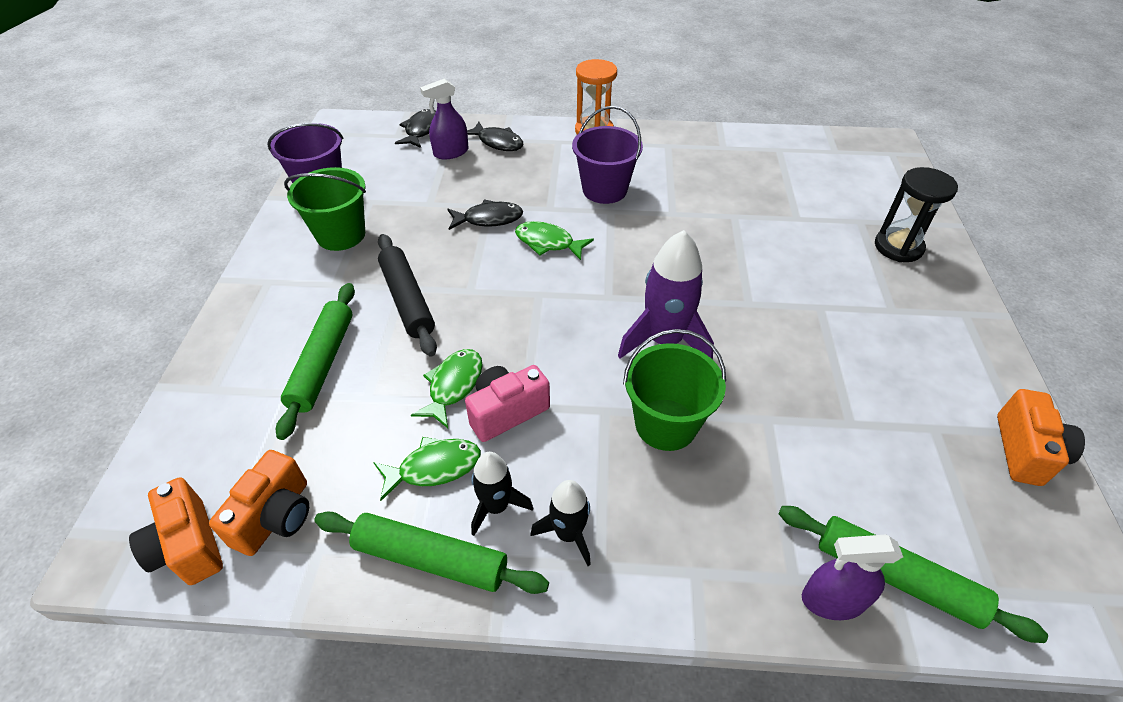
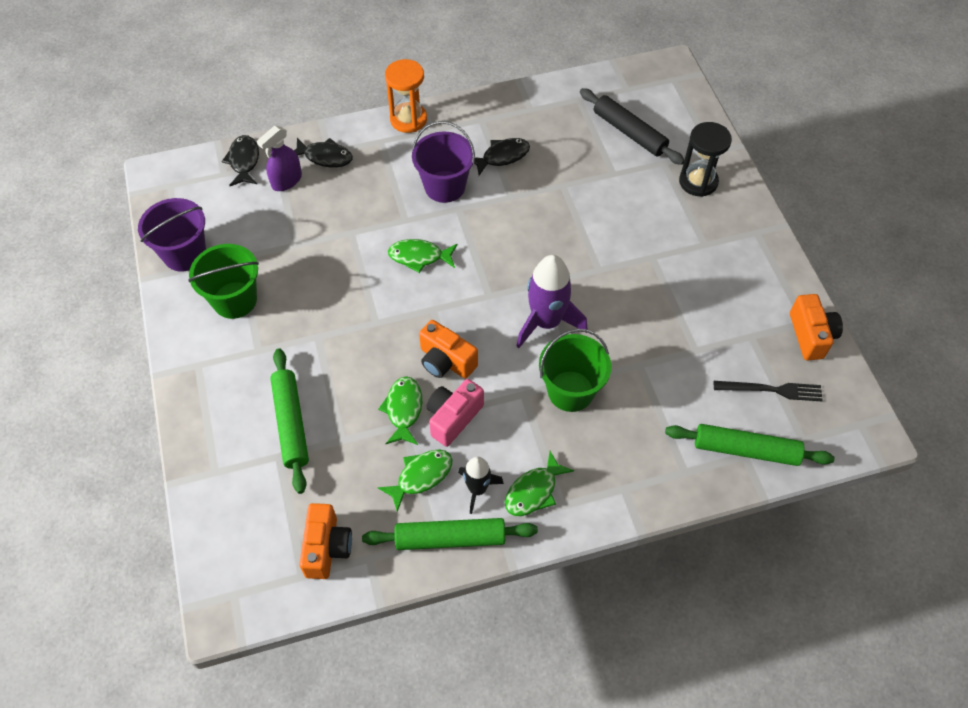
camera: 20 degrees left, 10 degrees up
orange camera [129,477,223,585] -> orange camera moved to [419,320,478,379]
black rolling pin [378,234,437,357] -> black rolling pin moved to [580,88,684,165]
black fish [447,199,523,230] -> black fish moved to [475,138,530,176]
black rocket [531,480,591,566] -> green fish [505,451,574,516]
purple spray bottle [802,535,903,620] -> none
none -> black fork [714,381,823,401]

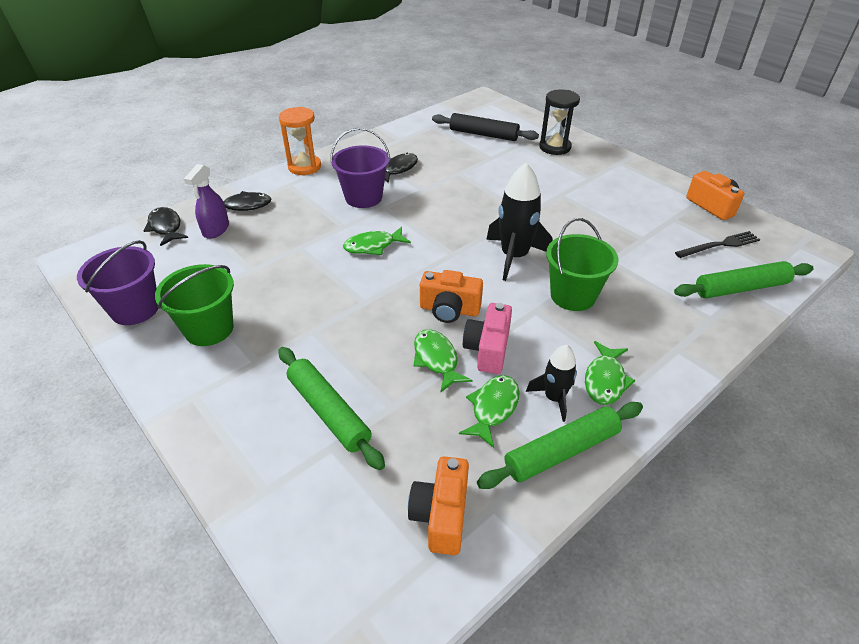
camera: 25 degrees left, 15 degrees down
orange camera [299,503,352,579] -> orange camera turned 150 degrees counterclockwise [408,456,469,555]
purple rocket [516,255,587,348] -> black rocket [486,163,553,281]

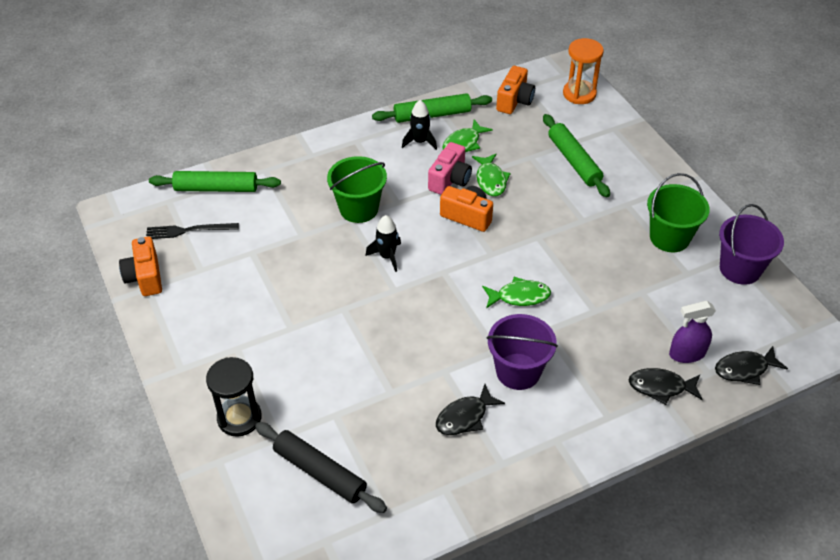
camera: 165 degrees left, 5 degrees up
black fish [144,207,188,246] -> black fish turned 90 degrees clockwise [715,346,788,385]
purple spray bottle [184,164,229,239] -> purple spray bottle turned 135 degrees counterclockwise [669,301,716,363]
orange hourglass [279,107,321,175] -> orange hourglass moved to [563,38,604,104]
black rocket [486,163,553,281] -> black rocket [365,215,401,272], size x0.59
green fish [585,341,635,405] -> none

